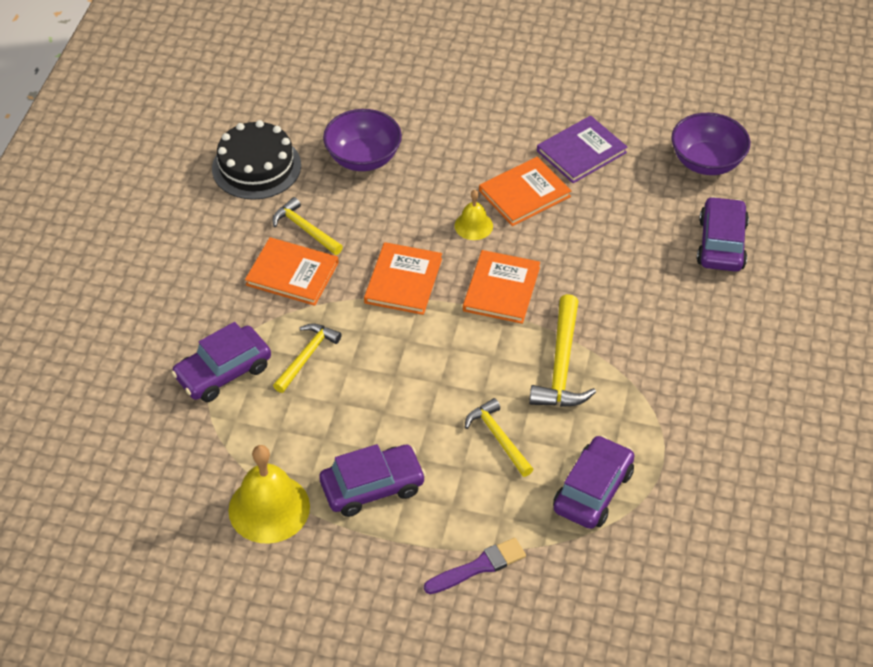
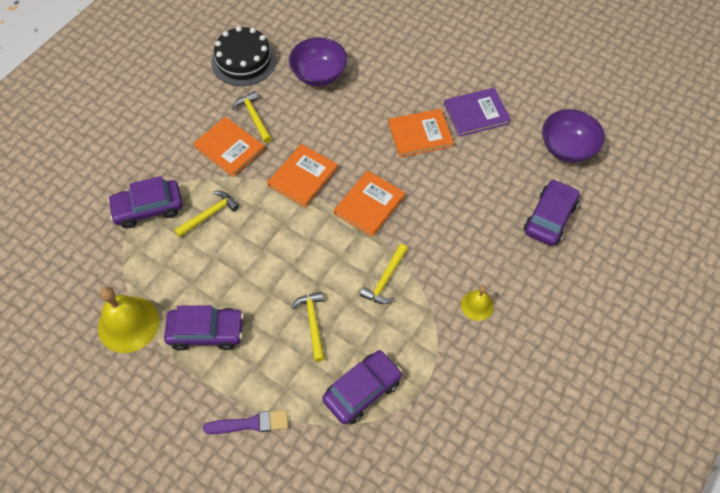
camera: 20 degrees right, 10 degrees up
yellow bell [455,190,493,240] -> yellow bell moved to [461,285,494,321]
yellow hammer [529,294,596,407] -> yellow hammer [360,244,408,304], size x0.66

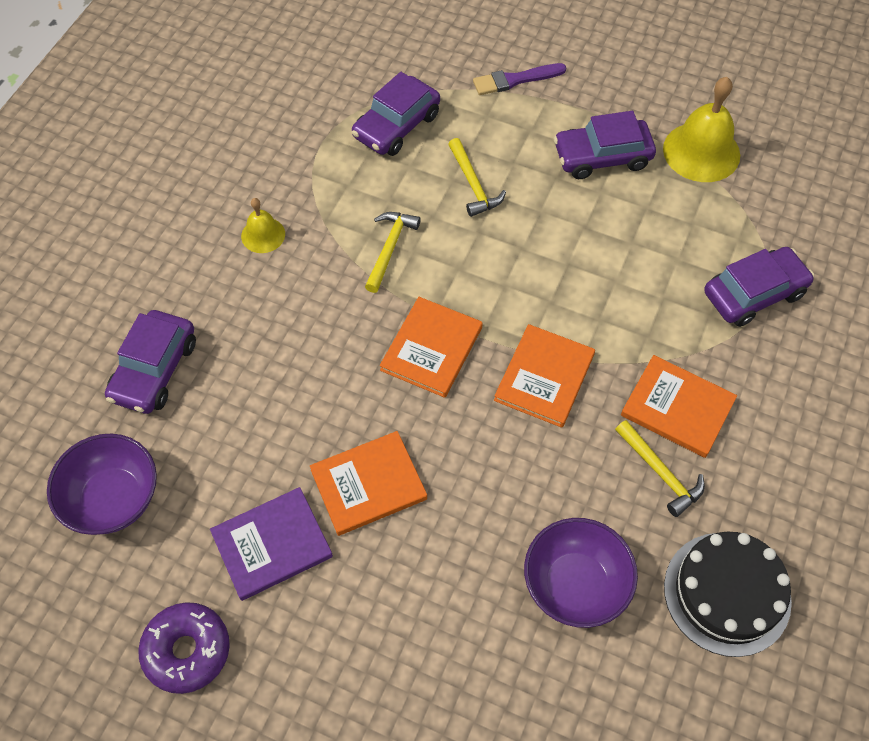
camera: 170 degrees right, 0 degrees up
yellow hammer [174,191,239,237] -> none
none -> purple donut [138,602,230,694]

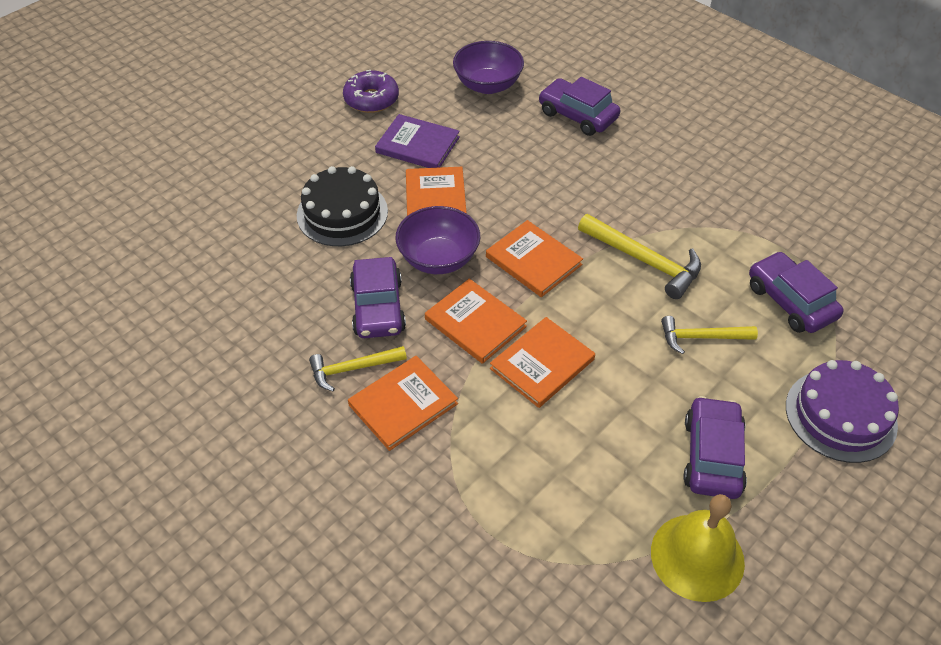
camera: 110 degrees right, 10 degrees down
purple book [210,487,333,601] -> purple book turned 60 degrees counterclockwise [375,114,460,168]
yellow bell [241,198,285,253] -> none
yellow hammer [365,212,421,293] -> yellow hammer [578,214,701,299], size x1.52
purple brush [473,63,566,95] -> purple cake [786,360,899,463]
purple bowl [524,518,638,628] -> purple bowl moved to [395,206,480,274]
black cake [664,532,792,657] -> black cake moved to [297,166,388,246]
purple car [704,247,814,327] -> purple car moved to [350,257,406,338]
none -> orange book [490,317,595,408]

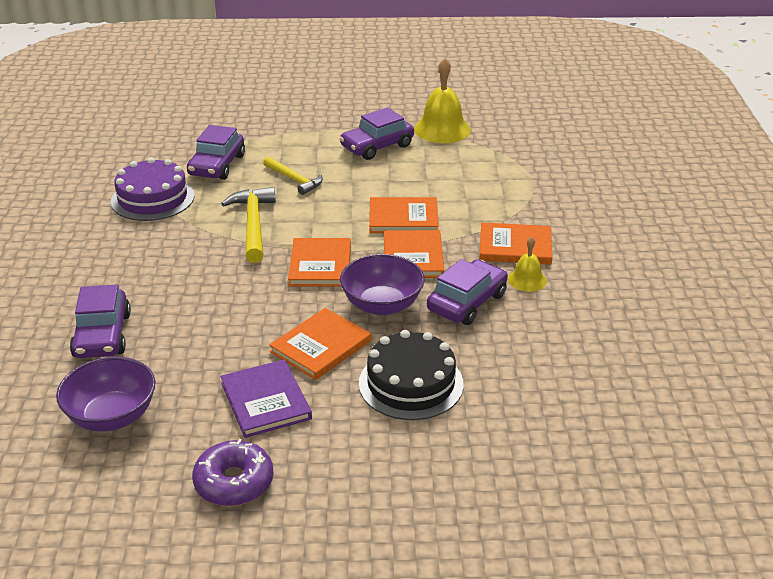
camera: 135 degrees left, 15 degrees down
yellow hammer [309,346,407,391] -> yellow bell [508,237,547,292]
purple cake [786,360,899,463] -> purple cake moved to [111,157,194,221]

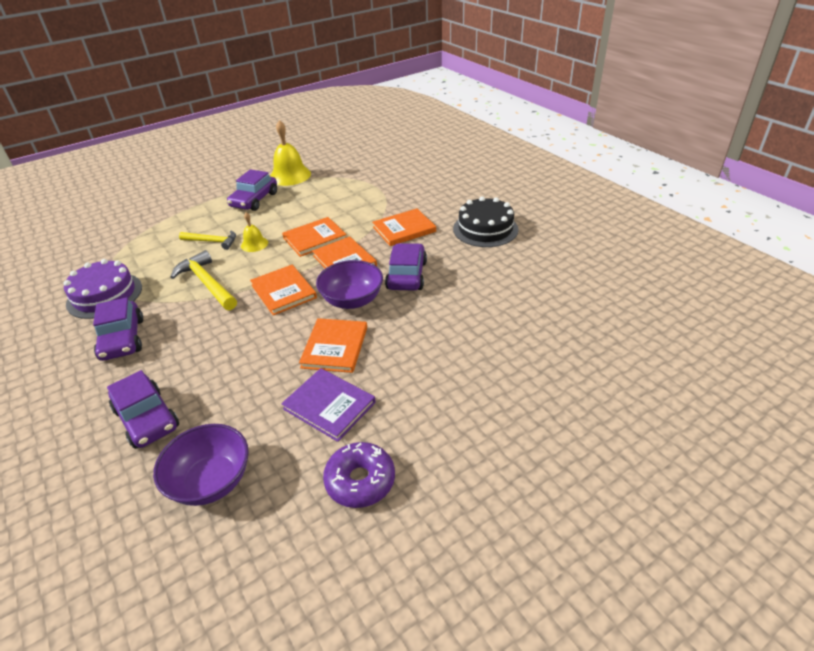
camera: 30 degrees left, 5 degrees up
purple car [187,125,245,180] -> purple car moved to [93,297,143,361]
black cake [359,330,464,420] -> black cake moved to [453,196,519,247]
yellow bell [508,237,547,292] -> yellow bell moved to [241,212,268,252]

